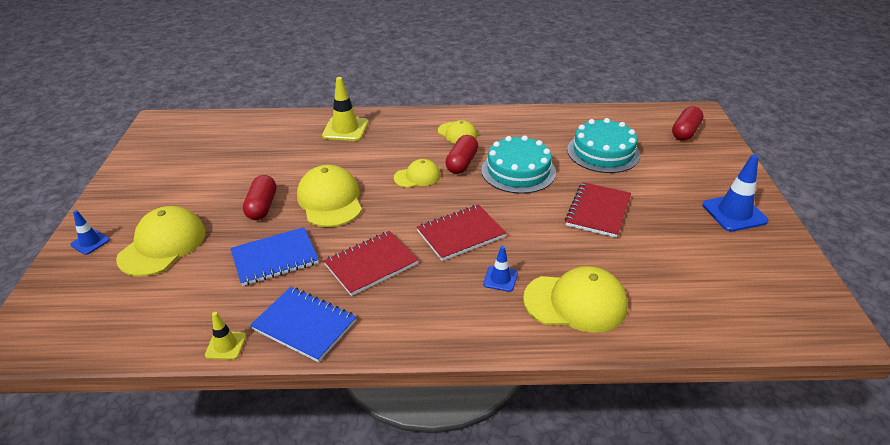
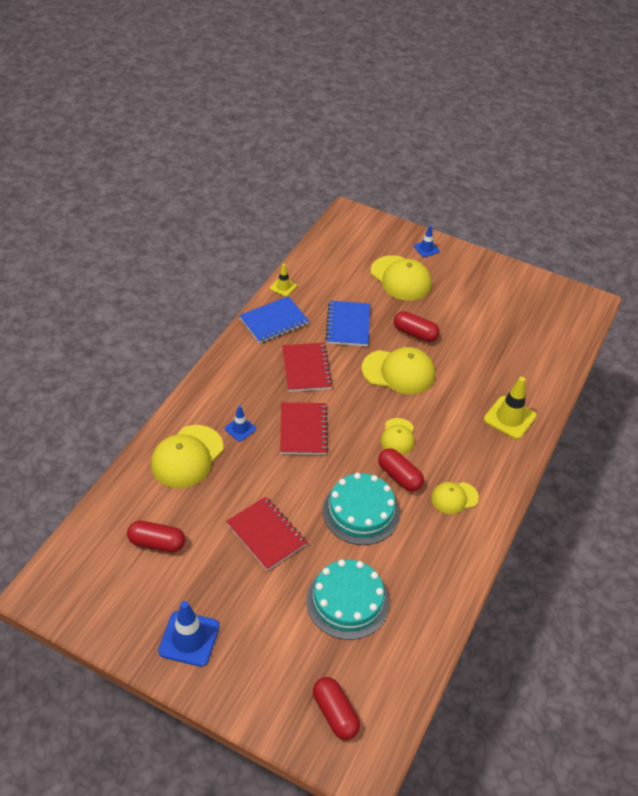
camera: 115 degrees right, 10 degrees up
none -> red capsule [127,521,185,552]

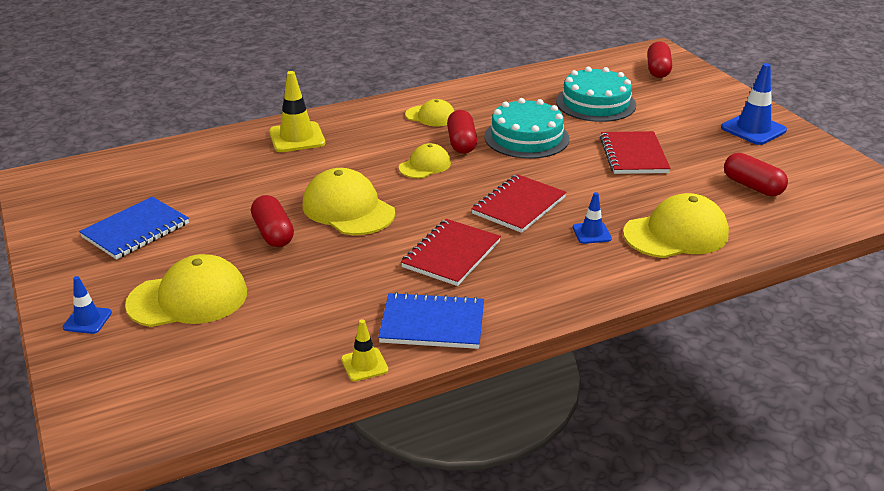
camera: 140 degrees left, 15 degrees down
blue notebook [325,301,370,347] -> blue notebook moved to [79,197,189,260]
yellow cap [371,255,432,301] -> yellow cap turned 75 degrees clockwise [125,254,247,327]

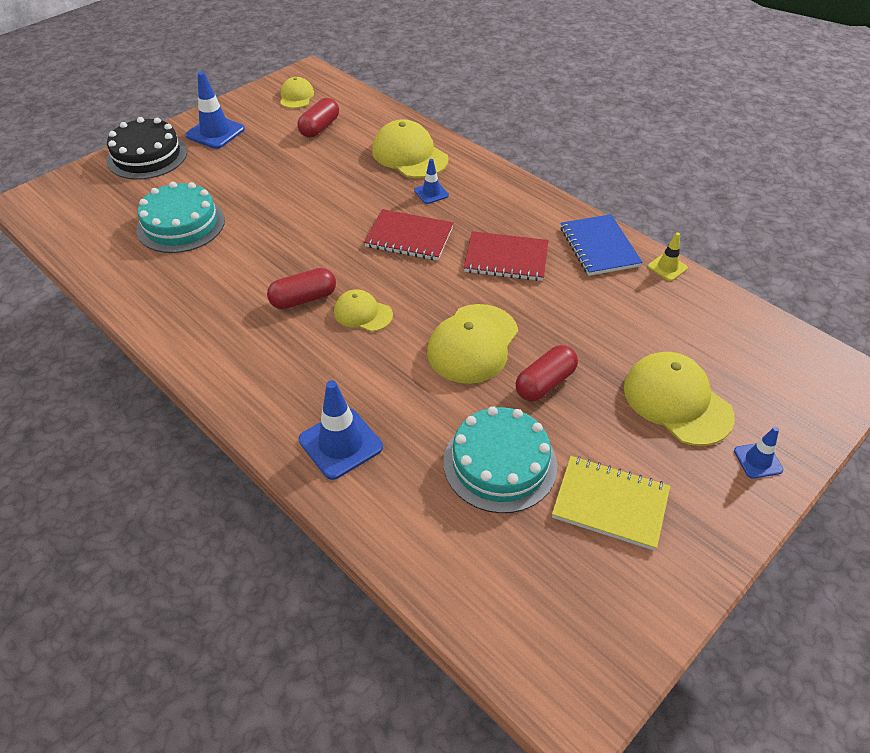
camera: 110 degrees left, 15 degrees up
blue notebook [79,197,189,260] -> yellow notebook [552,456,670,551]
yellow traffic cone [269,71,325,152] -> blue traffic cone [299,380,383,480]
yellow cap [405,99,454,126] -> yellow cap moved to [280,77,314,109]
turquoise cake [484,98,569,159] -> turquoise cake moved to [443,406,557,513]
red notebook [600,131,671,174] -> none
red capsule [647,42,672,78] -> none
none -> black cake [106,117,187,179]

